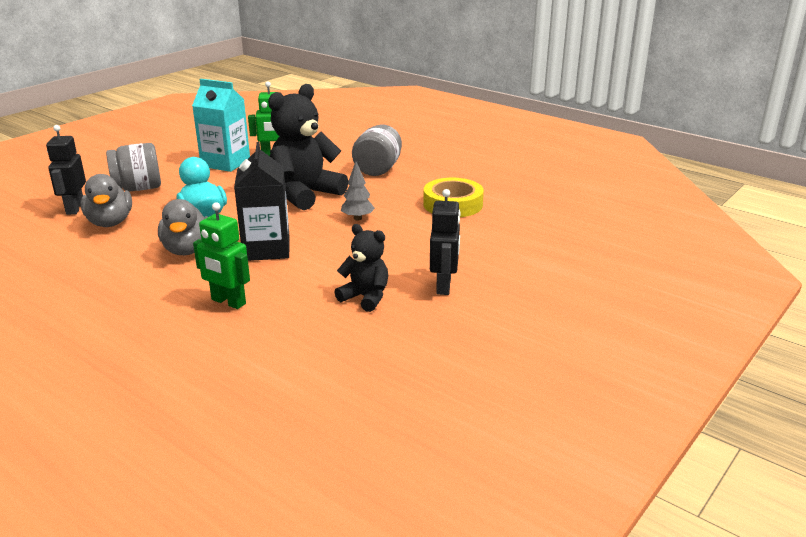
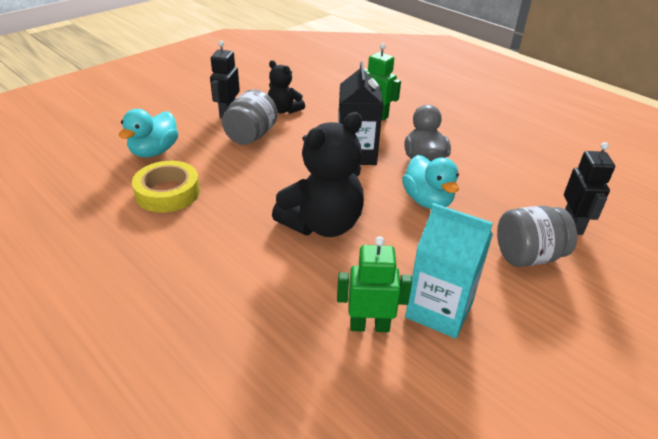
camera: 175 degrees left, 10 degrees up
grey duck [81,174,132,227] -> none
grey tree [341,162,375,220] -> none
grey jar [352,124,402,176] -> grey jar moved to [222,89,278,145]
none -> turquoise duck [119,109,178,157]

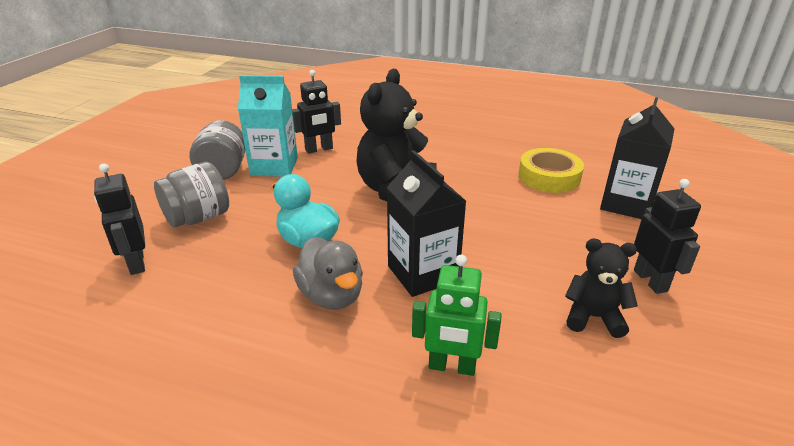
camera: 155 degrees right, 5 degrees down
turquoise duck [119,109,178,157] -> black carton [600,97,675,219]
grey jar [222,89,278,145] -> grey jar moved to [190,120,245,180]
green robot [337,236,412,332] -> black robot [292,70,341,154]

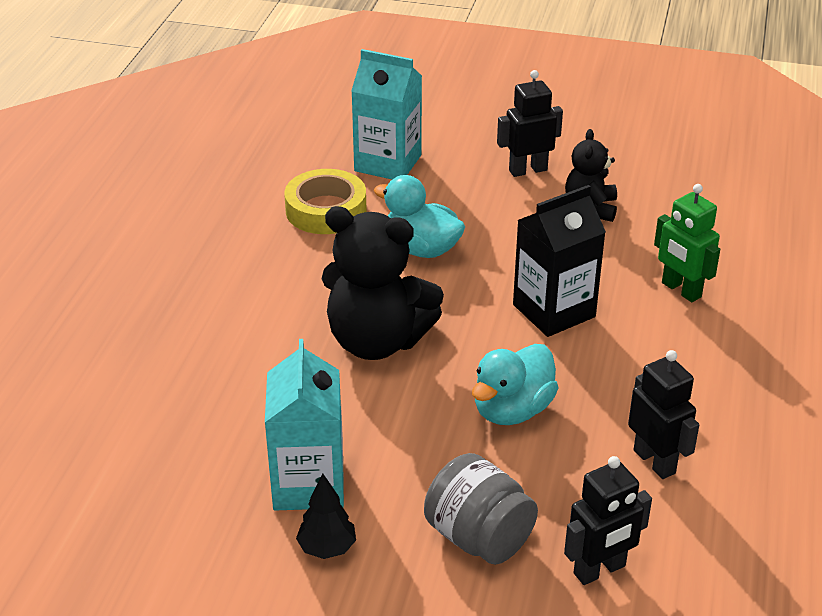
camera: 95 degrees left, 5 degrees up
grey jar [190,120,245,180] -> black tree [296,474,356,559]
black robot [292,70,341,154] -> black robot moved to [628,350,699,479]
grey duck [293,237,363,310] -> none
green robot [412,255,502,376] -> green robot turned 135 degrees clockwise [654,184,720,302]
black carton [600,97,675,219] -> turquoise carton [351,49,422,179]
none -> turquoise duck [374,175,465,258]

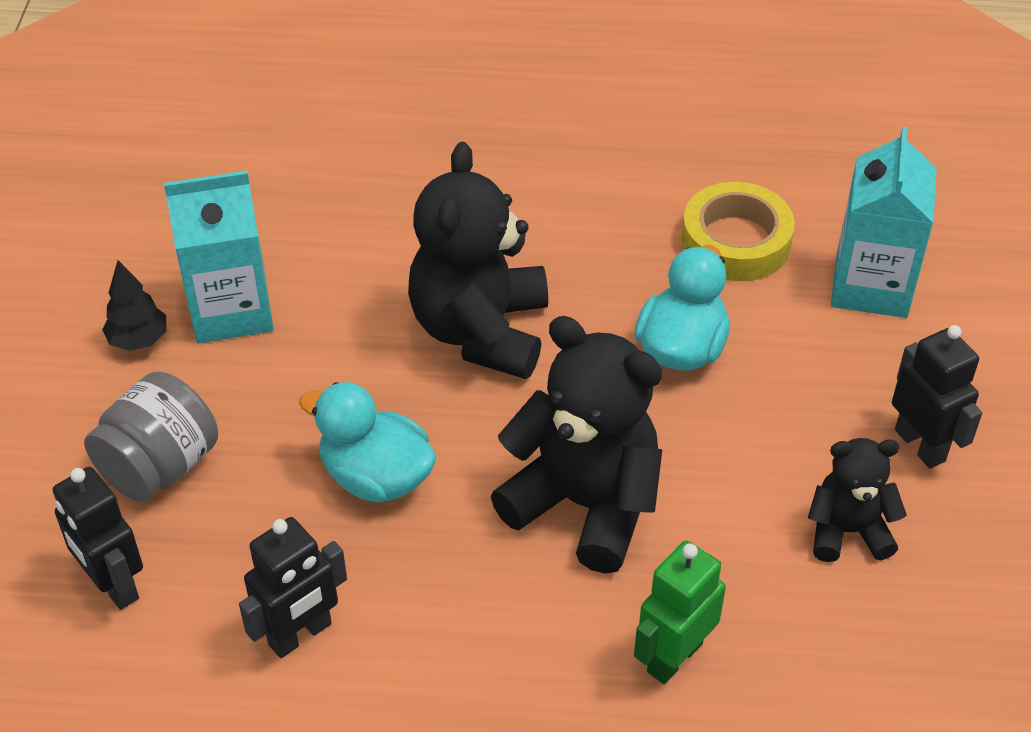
camera: 80 degrees right, 10 degrees up
black carton [513,185,606,337] -> black teddy bear [491,316,662,574]

